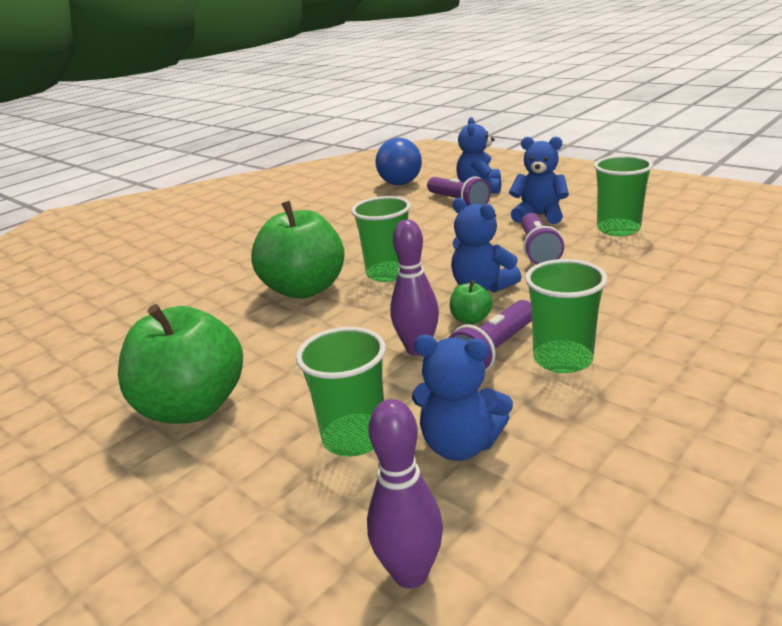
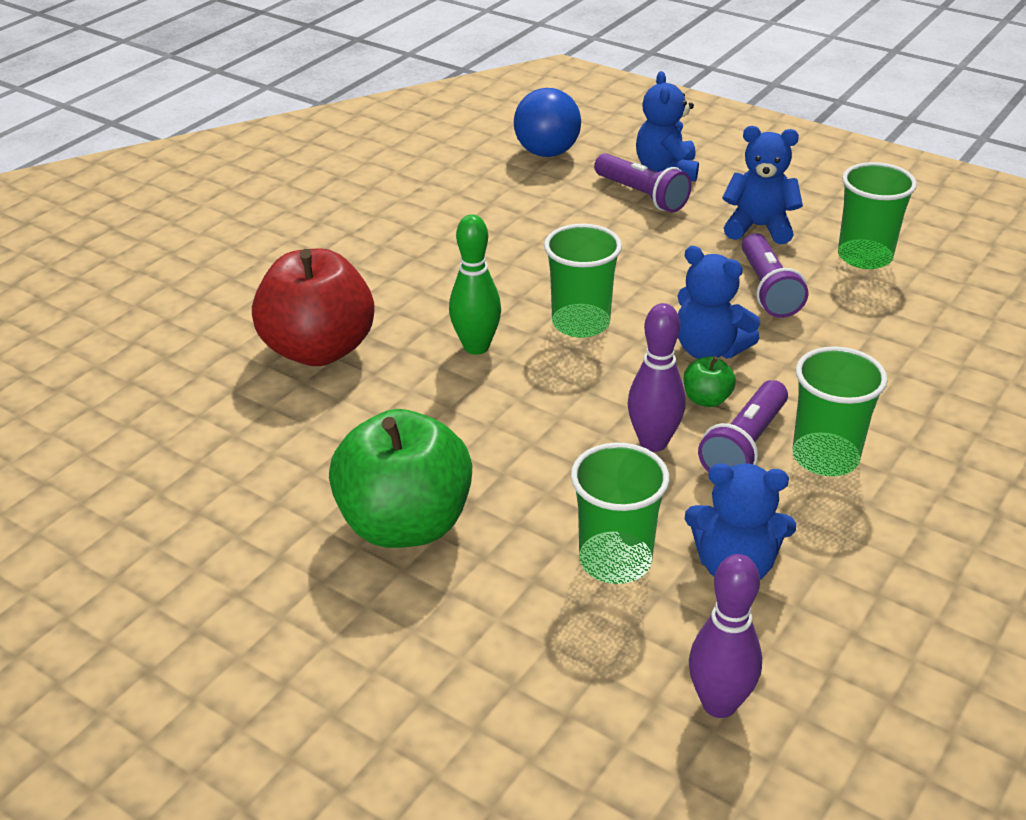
camera: 10 degrees left, 10 degrees up
green apple [251,201,345,299] -> green bowling pin [449,214,501,355]
none -> red apple [252,249,375,366]

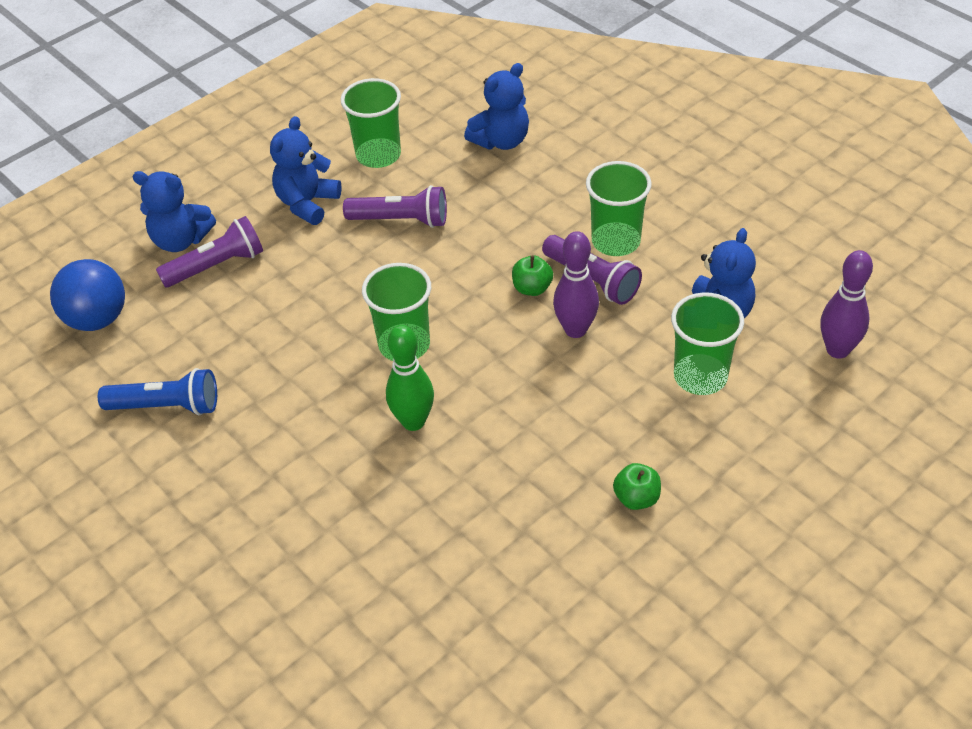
camera: 75 degrees left, 10 degrees up
red apple [252,249,375,366] -> none
green apple [329,409,472,548] -> green apple [613,463,661,510], size x0.41
blue teddy bear [677,246,760,359] -> blue teddy bear moved to [464,63,529,150]
none -> blue flashlight [98,368,217,415]

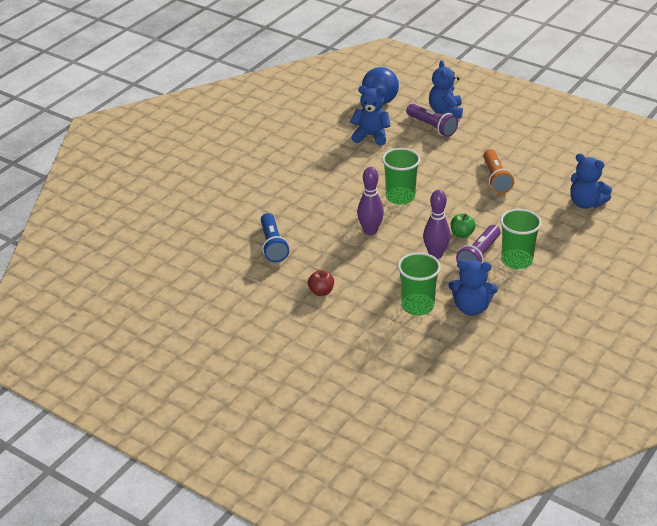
camera: 75 degrees right, 10 degrees down
blue flashlight [98,368,217,415] -> blue flashlight moved to [261,213,289,262]
blue teddy bear [270,116,342,225] -> blue teddy bear moved to [350,86,391,146]
green cup [341,78,401,168] -> none
purple flashlight [343,185,447,228] -> orange flashlight [483,149,514,194]
green bowling pin [386,325,434,431] -> none
green apple [613,463,661,510] -> red apple [308,270,334,296]
purple bowling pin [820,250,873,359] -> purple bowling pin moved to [357,167,384,235]

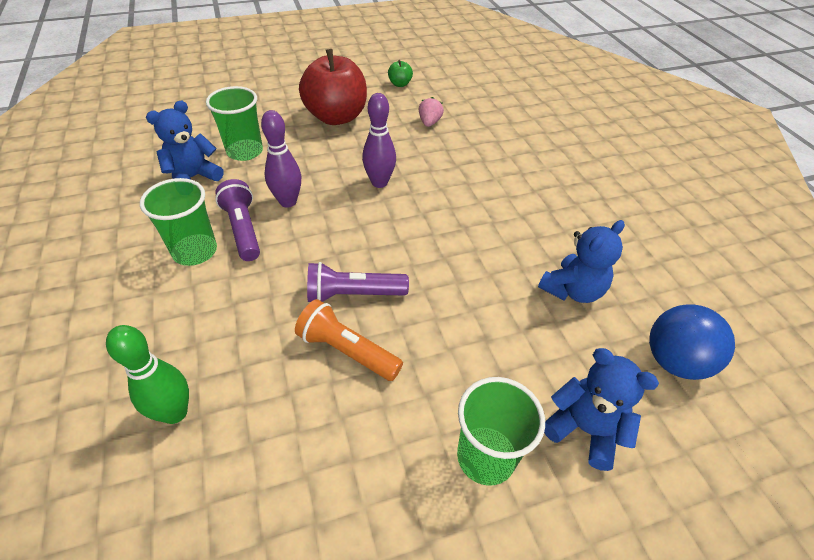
camera: 125 degrees right, 10 degrees up
blue flashlight [261,213,289,262] -> pink strawberry [419,97,444,127]
red apple [308,270,334,296] -> red apple [299,49,367,125], size x2.42
green cup [382,148,421,205] -> green cup moved to [457,377,545,486]
purple flashlight [406,104,458,137] -> purple flashlight moved to [307,262,409,302]
green apple [451,214,476,238] -> green apple moved to [388,60,413,87]
blue teddy bear [570,153,612,209] -> green bowling pin [106,325,189,424]

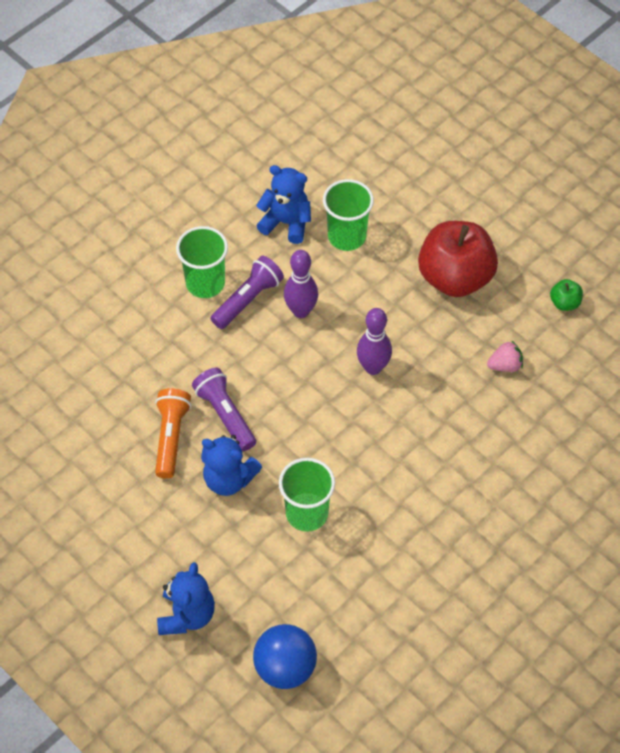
camera: 65 degrees right, 10 degrees up
green bowling pin [106,325,189,424] -> none
green cup [457,377,545,486] -> green cup moved to [279,458,335,532]
blue teddy bear [538,220,625,303] -> blue teddy bear moved to [201,435,262,496]

